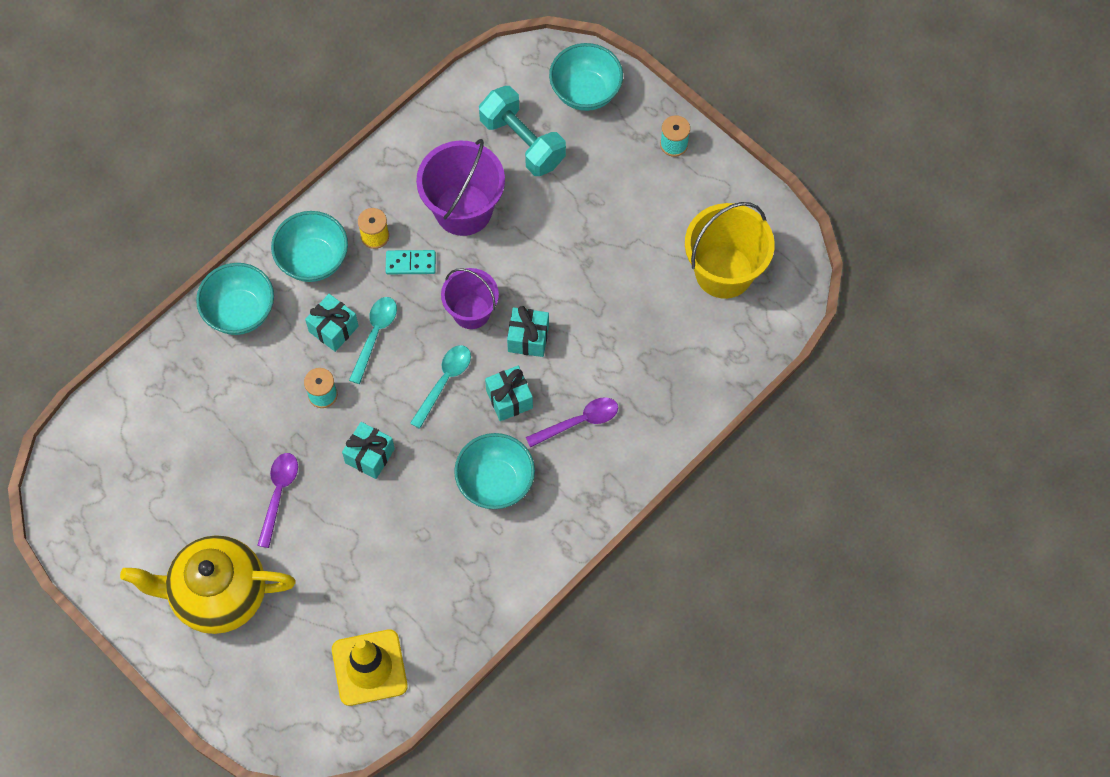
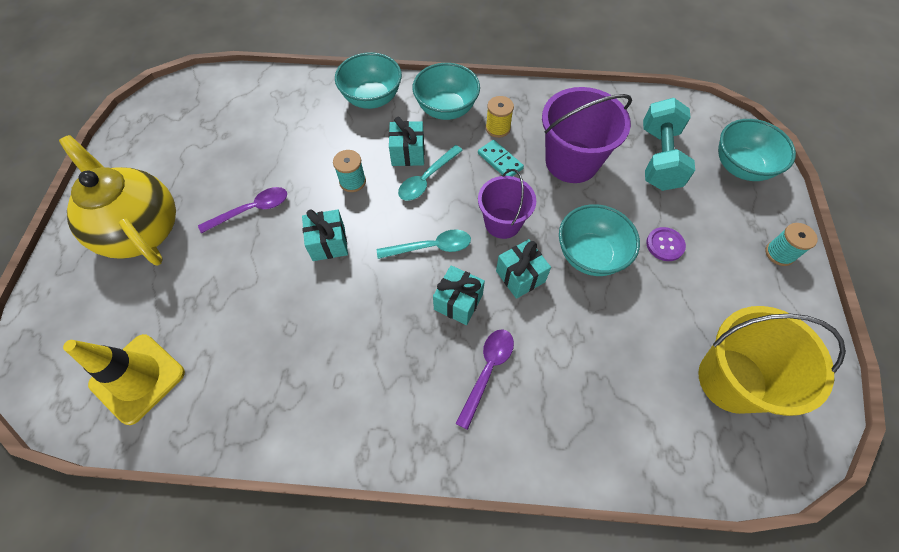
camera: 50 degrees right, 5 degrees down
turquoise spoon [349,297,397,384] -> turquoise spoon turned 150 degrees clockwise [398,145,463,201]
turquoise bowl [454,433,535,509] -> turquoise bowl moved to [559,204,640,276]
purple spoon [526,397,618,447] -> purple spoon turned 90 degrees counterclockwise [456,329,514,430]
none -> purple button [646,227,686,261]

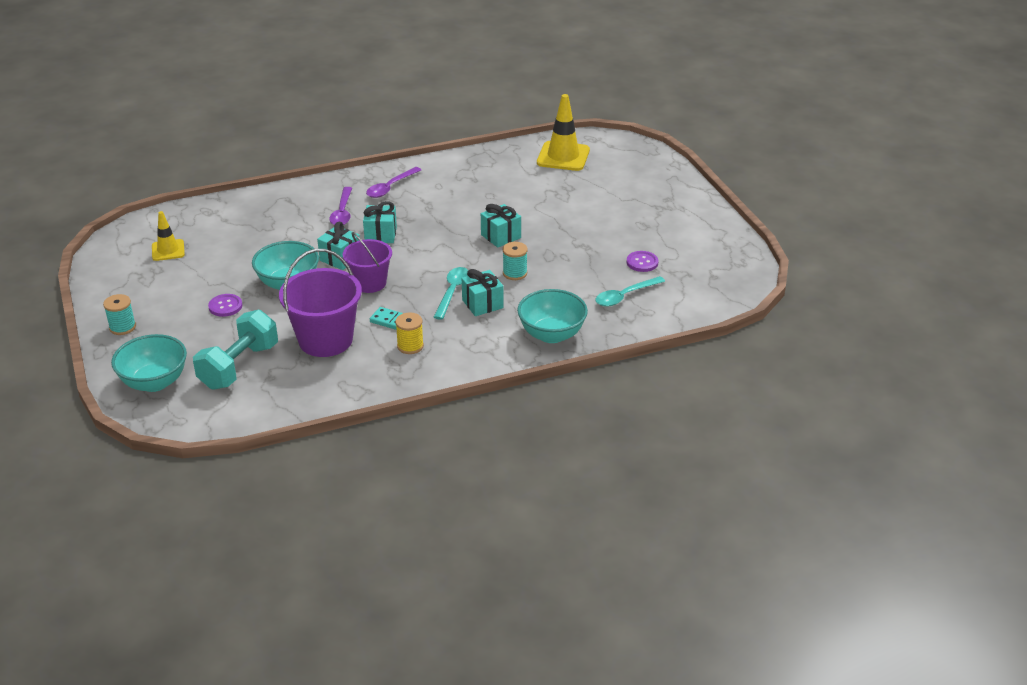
camera: 155 degrees right, 25 degrees down
yellow teapot [59,135,176,265] -> none
purple spoon [198,187,287,234] -> purple spoon moved to [366,167,421,198]
turquoise spoon [377,229,471,259] -> turquoise spoon moved to [595,276,665,306]
turquoise bowl [412,63,480,120] -> none
turquoise dumbbell [643,98,695,191] -> turquoise dumbbell turned 45 degrees clockwise [193,309,278,390]
yellow bucket [698,306,846,416] -> yellow traffic cone [152,211,185,261]
none -> purple button [627,251,658,272]

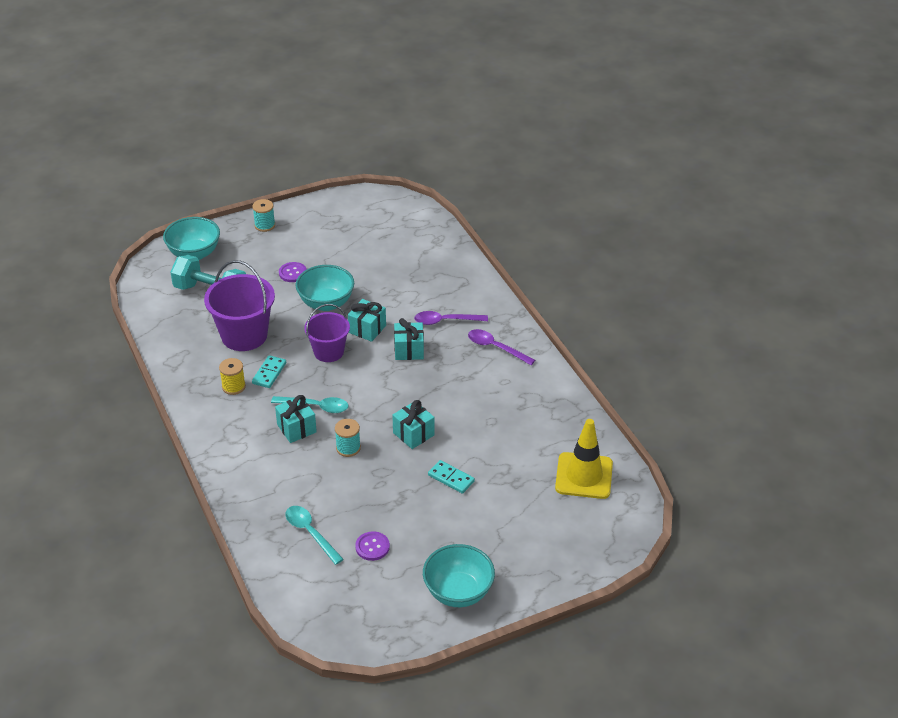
camera: 85 degrees right, 5 degrees up
yellow traffic cone [152,211,185,261] -> none
turquoise bowl [517,289,588,343] -> turquoise bowl moved to [423,544,495,607]
none -> turquoise domino [428,460,475,494]

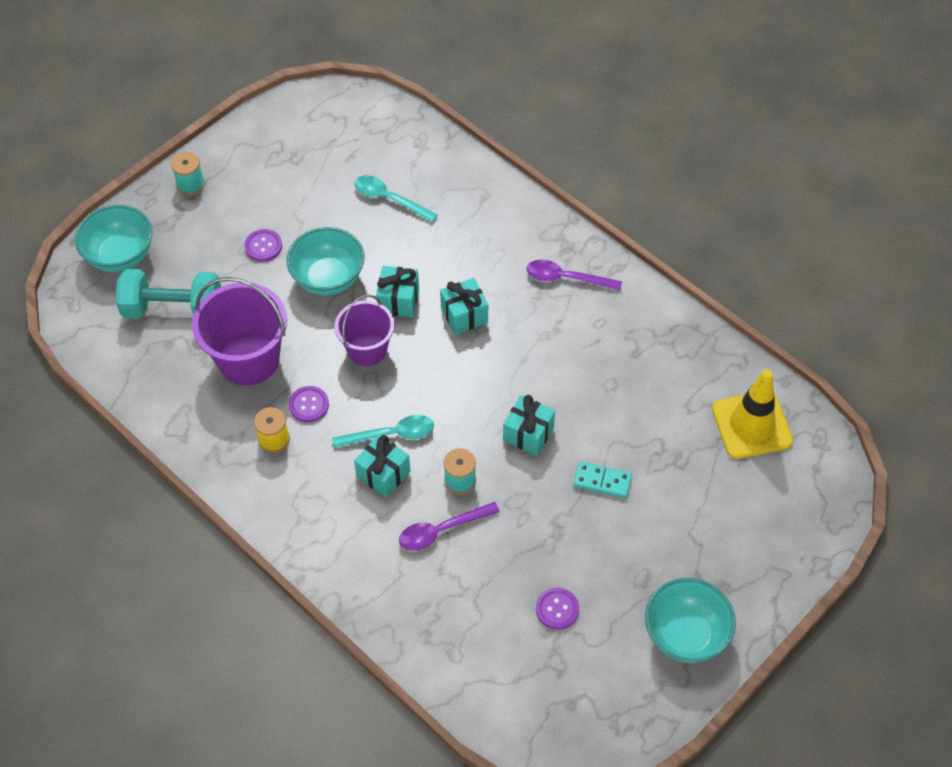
camera: 20 degrees left, 15 degrees up
turquoise domino [252,355,286,388] -> purple button [289,386,329,423]
turquoise spoon [285,506,344,565] -> turquoise spoon moved to [354,175,438,222]
purple spoon [414,311,488,325] -> purple spoon moved to [399,502,500,551]

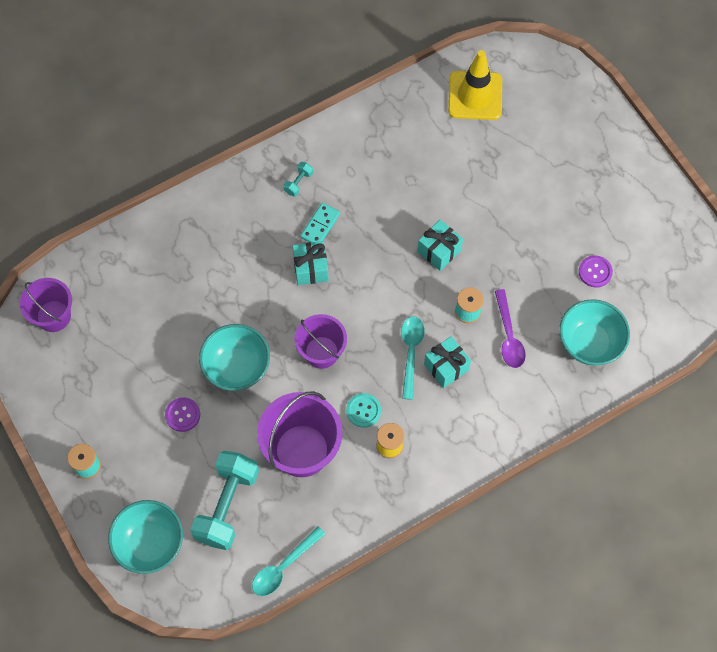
camera: 75 degrees left, 10 degrees up
purple button [289,386,329,423] -> turquoise button [346,393,381,428]
turquoise spoon [354,175,438,222] -> turquoise spoon moved to [252,527,325,596]
turquoise gift [376,266,419,317] -> none
purple spoon [527,259,622,291] -> turquoise dumbbell [283,162,313,197]
turquoise domino [573,462,632,498] -> turquoise domino moved to [300,203,340,243]
turquoise bowl [645,578,736,663] -> turquoise bowl moved to [559,299,630,366]
none -> purple bucket [20,278,72,332]

